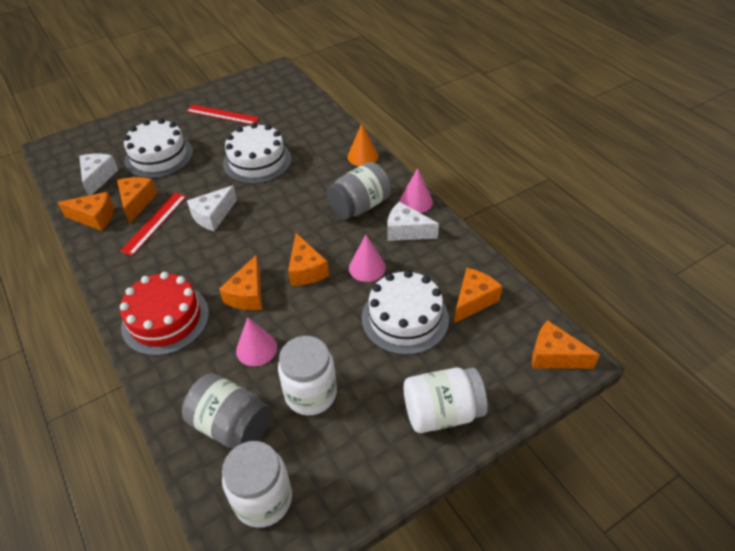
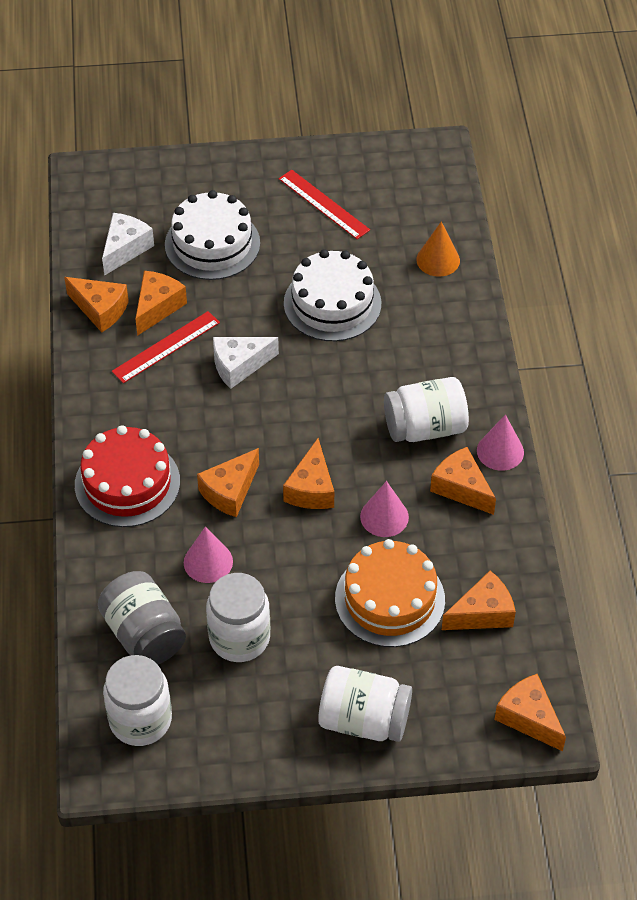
camera: 25 degrees right, 5 degrees up
grey jar [327,162,391,219] -> white jar [384,377,469,442]
orange cone [348,123,378,166] -> orange cone moved to [416,221,460,277]
white cake [362,270,449,355] -> orange cake [335,539,445,647]
white cheese [387,202,439,241] -> orange cheese [430,447,496,515]

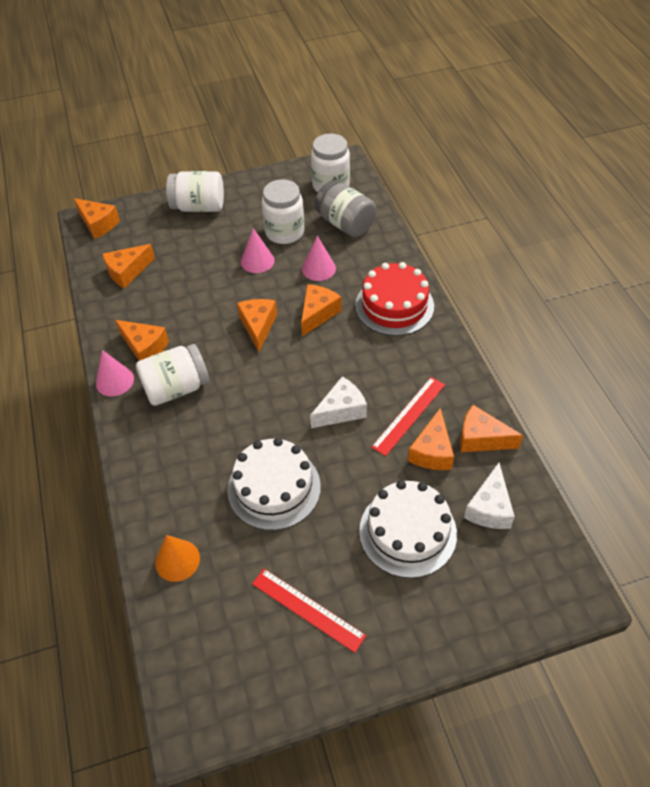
camera: 170 degrees right, 0 degrees up
orange cake [335,539,445,647] -> none
pink cone [360,481,409,537] -> pink cone moved to [241,228,274,273]

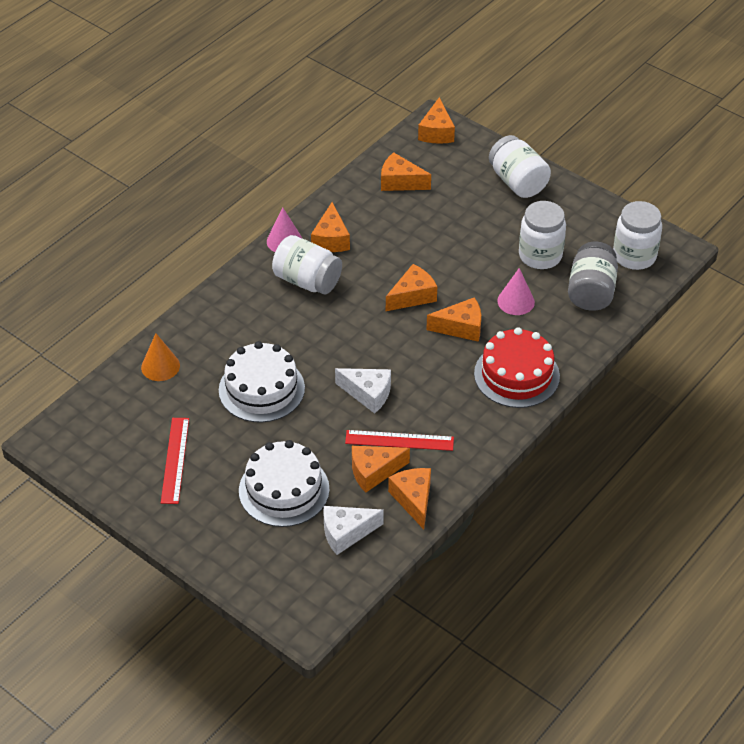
camera: 55 degrees right, 5 degrees down
pink cone [241,228,274,273] -> none

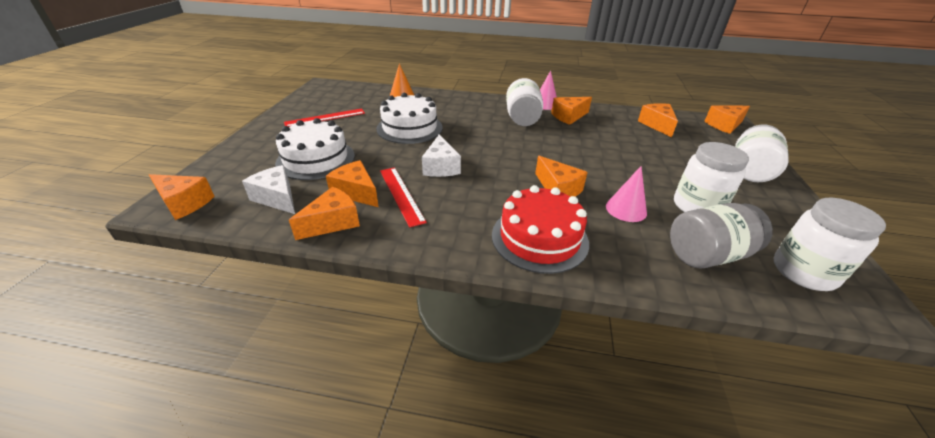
camera: 60 degrees right, 10 degrees down
orange cheese [386,264,437,311] -> orange cheese moved to [149,174,215,220]

